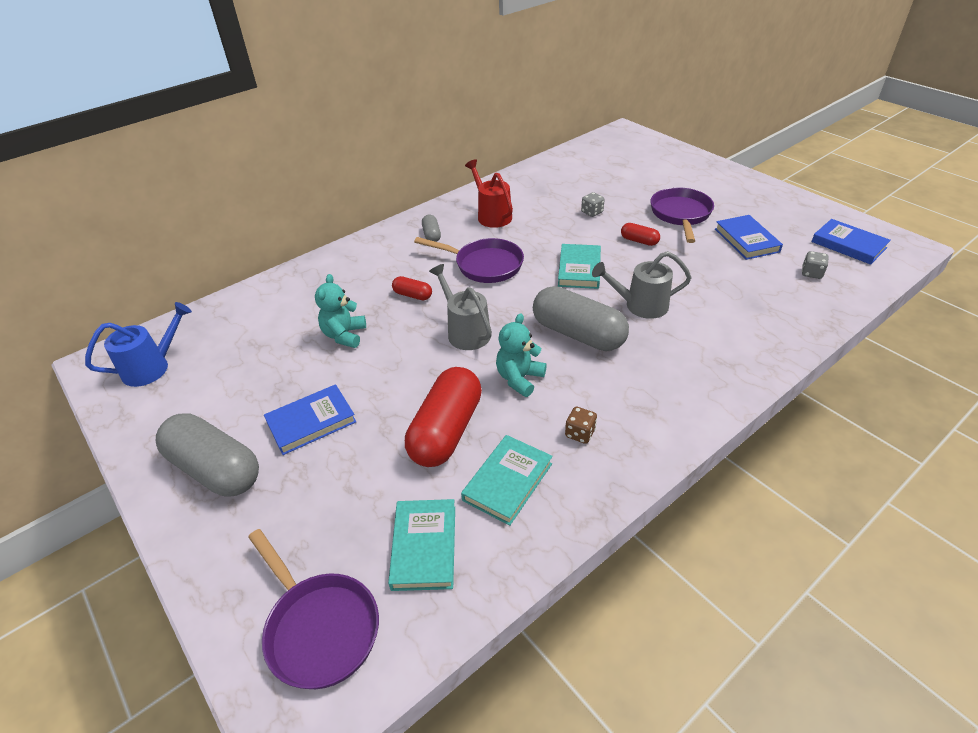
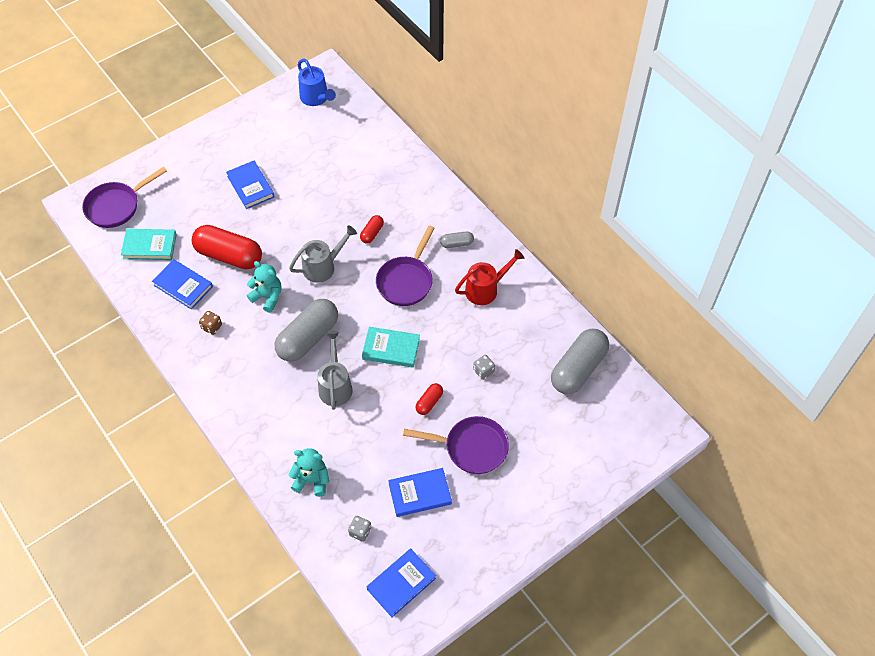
camera: 90 degrees right, 15 degrees up
grey capsule [156,413,259,496] -> grey capsule moved to [551,329,609,394]
turquoise teddy bear [315,274,366,348] -> turquoise teddy bear moved to [289,448,329,497]
turquoise book [461,435,553,526] -> blue book [152,259,213,310]

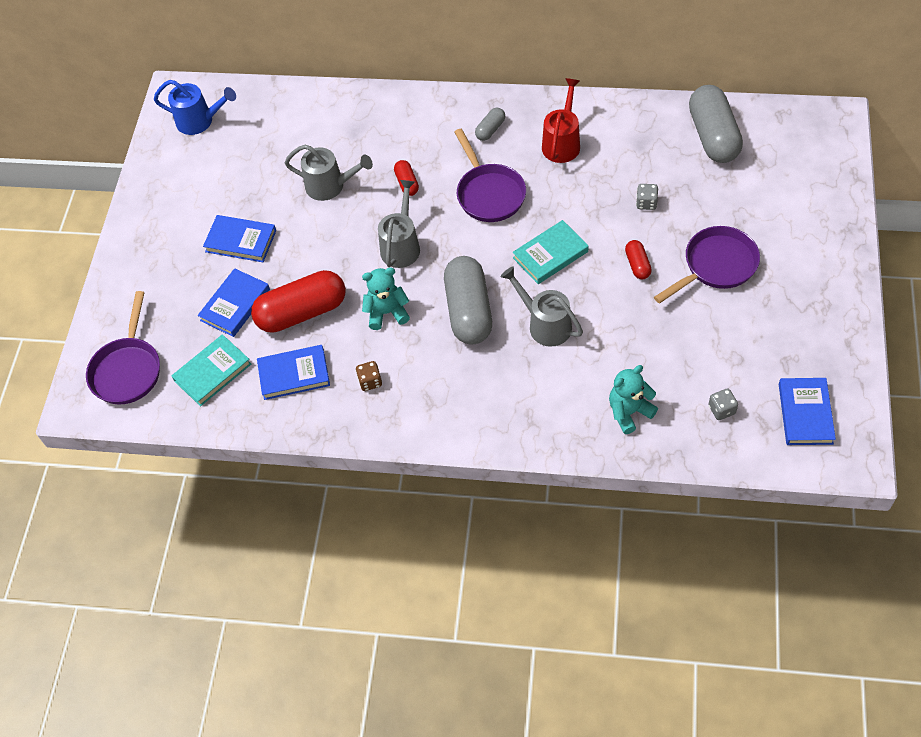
camera: 40 degrees left, 0 degrees up
blue book [388,468,452,517] -> blue book moved to [198,268,270,337]
none -> grey watering can [285,145,373,201]

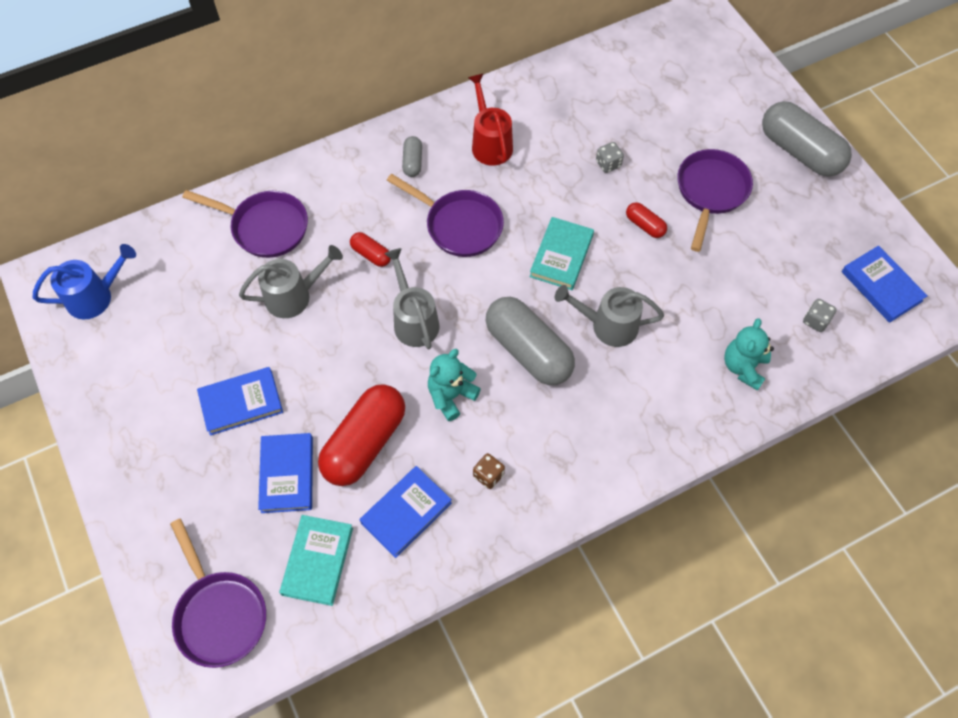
camera: 40 degrees left, 5 degrees up
grey capsule [689,85,743,163] -> grey capsule moved to [762,101,852,177]
none -> purple pan [182,190,308,258]

